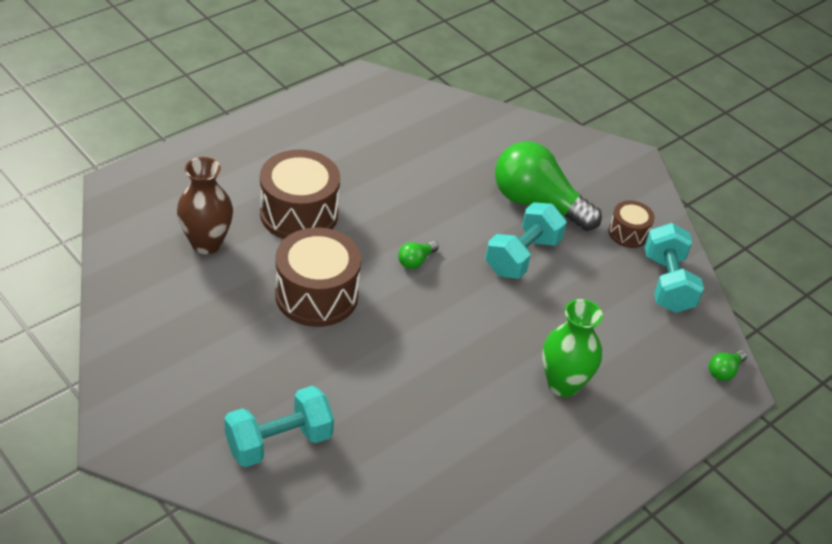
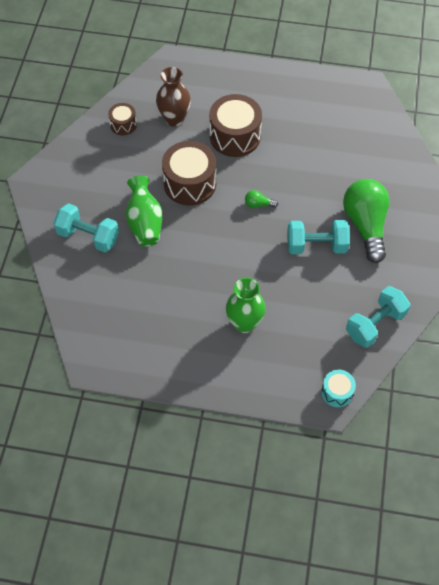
camera: 55 degrees right, 15 degrees up
brown drum [609,200,655,248] -> brown drum moved to [108,103,137,135]
green light bulb [709,350,747,381] -> turquoise drum [321,370,356,407]
none -> green vase [126,176,162,246]

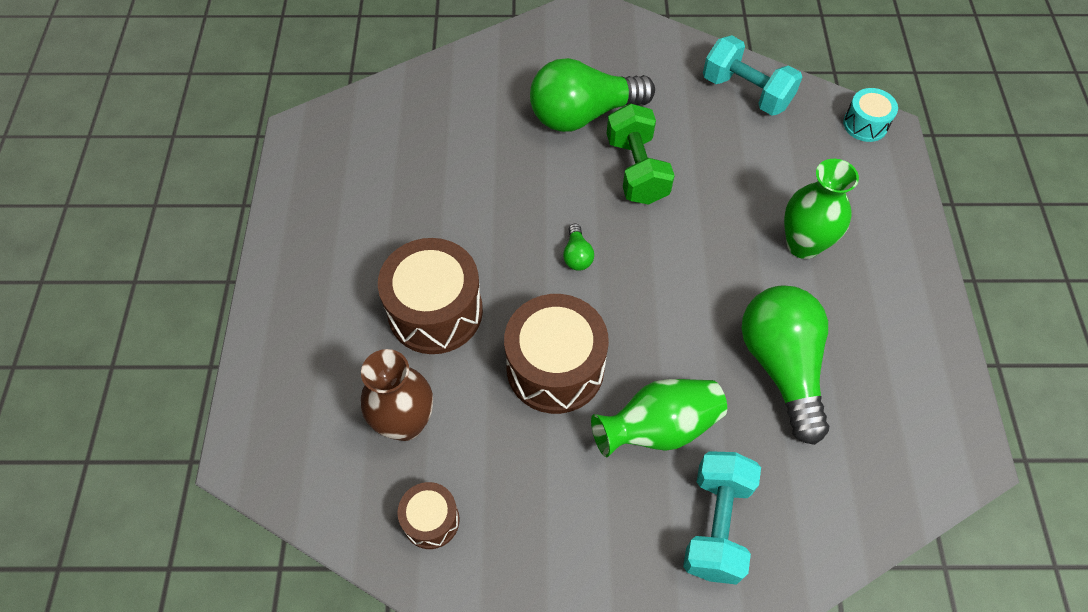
camera: 100 degrees left, 0 degrees up
turquoise dumbbell [287,220,350,254] -> green dumbbell [607,103,675,205]
none -> green light bulb [741,285,829,445]

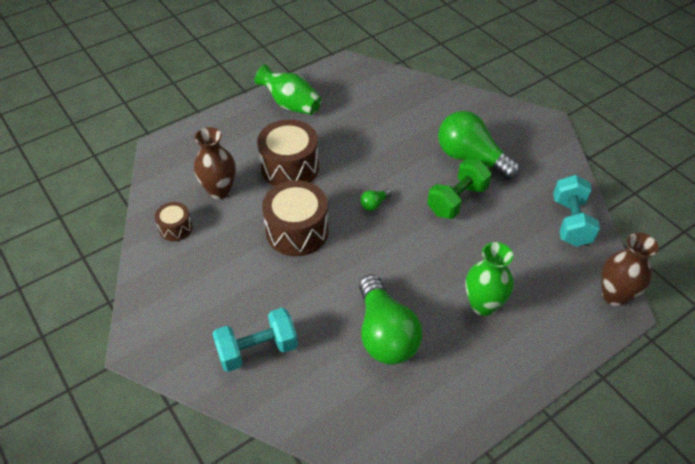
camera: 55 degrees right, 10 degrees down
green vase [591,379,727,457] -> green vase moved to [255,64,322,115]
green light bulb [741,285,829,445] -> green light bulb turned 120 degrees clockwise [359,274,422,364]
turquoise drum [843,88,898,142] -> brown vase [601,232,659,306]

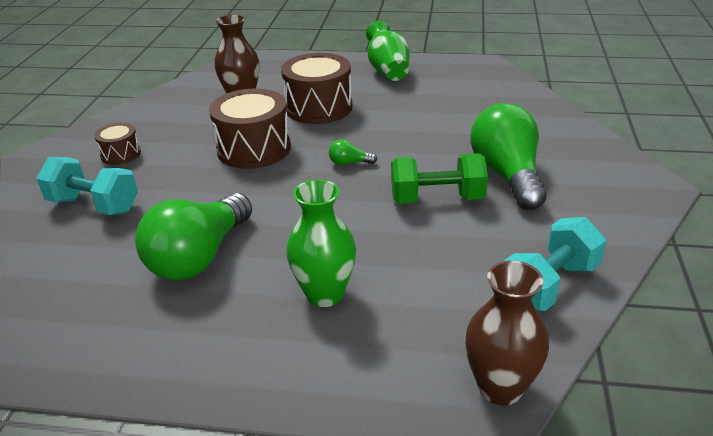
camera: 45 degrees right, 15 degrees down
brown drum [155,202,192,241] -> brown drum moved to [94,123,141,165]

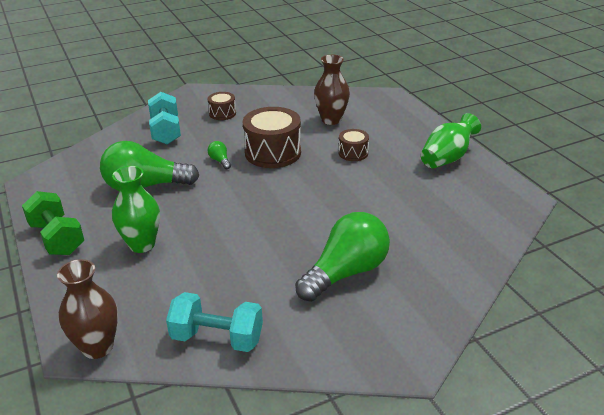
camera: 55 degrees right, 0 degrees up
brown drum [281,53,352,124] -> brown drum [339,129,369,161], size x0.53
green light bulb [329,139,377,165] -> green light bulb moved to [208,141,231,169]
green dumbbell [391,153,488,204] -> green dumbbell moved to [22,191,84,255]

